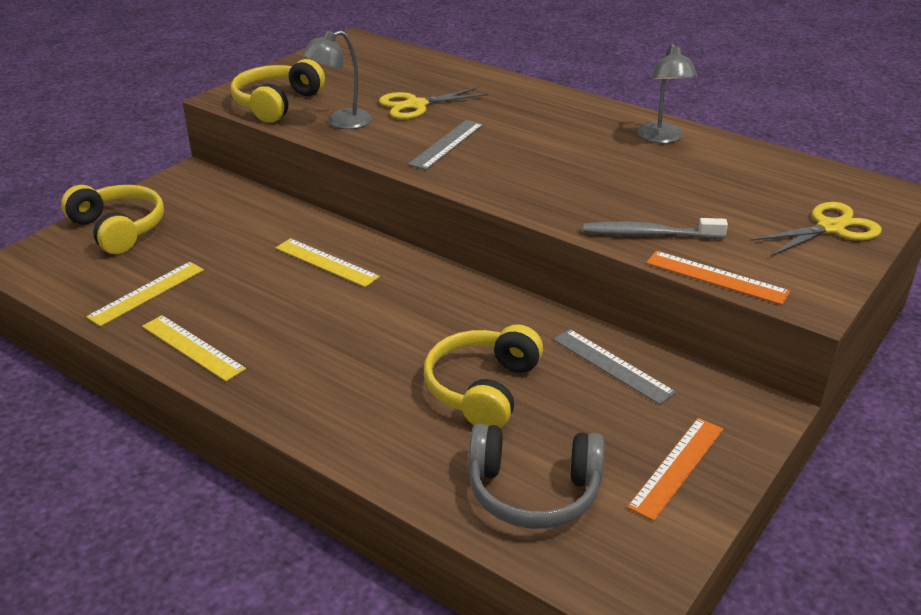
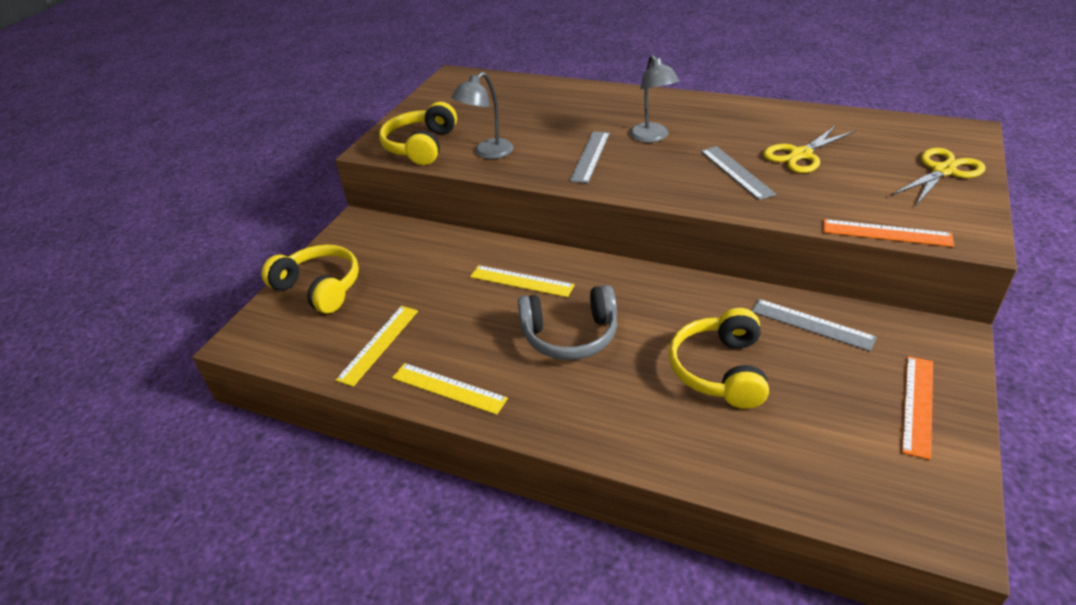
camera: 10 degrees left, 5 degrees up
yellow scissors [379,87,489,119] -> yellow scissors moved to [763,125,856,173]
grey headphones [468,423,604,529] -> grey headphones moved to [518,285,617,360]
grey toothbrush [583,218,728,239] -> none
grey lamp [637,43,698,143] -> grey lamp moved to [630,55,680,143]
none -> grey ruler [701,146,776,200]

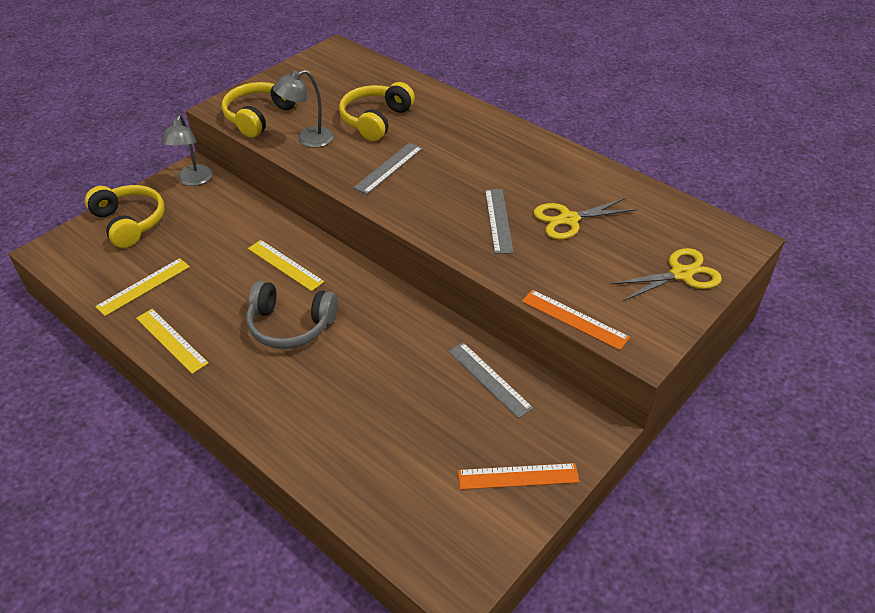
camera: 15 degrees right, 5 degrees up
grey lamp [630,55,680,143] -> grey lamp moved to [161,115,213,186]
yellow headphones [669,308,769,409] -> yellow headphones moved to [339,82,415,141]
orange ruler [902,356,933,460] -> orange ruler turned 45 degrees clockwise [458,463,579,490]

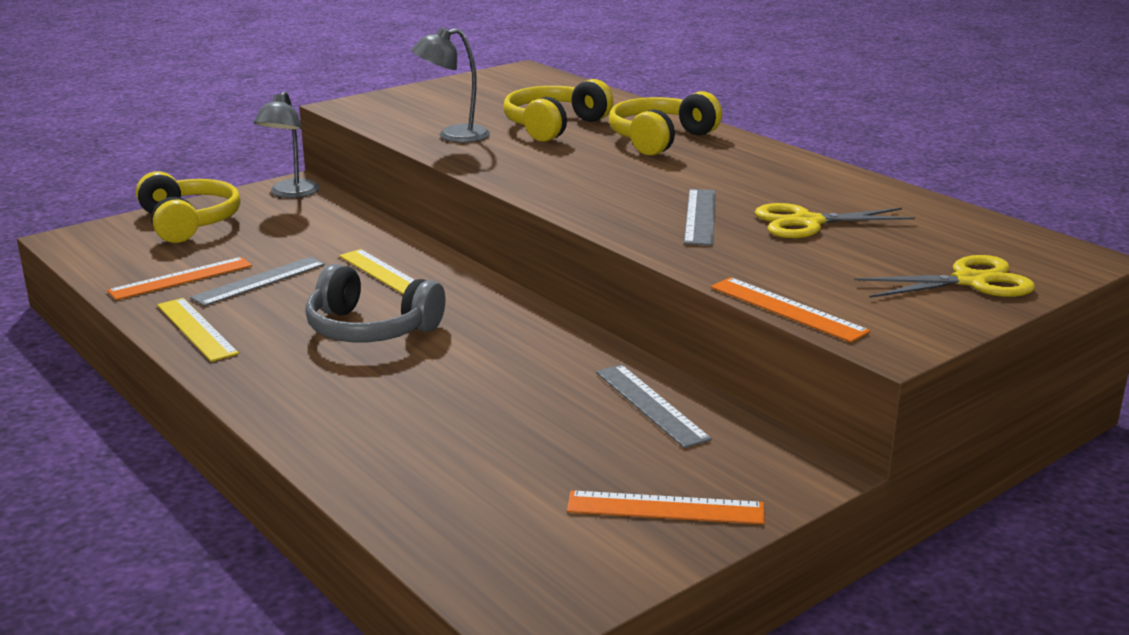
camera: 10 degrees right, 20 degrees down
yellow ruler [95,258,190,316] -> orange ruler [107,257,252,300]
yellow headphones [222,82,299,138] -> yellow headphones moved to [609,91,722,156]
grey ruler [353,143,423,194] -> grey ruler moved to [190,257,325,306]

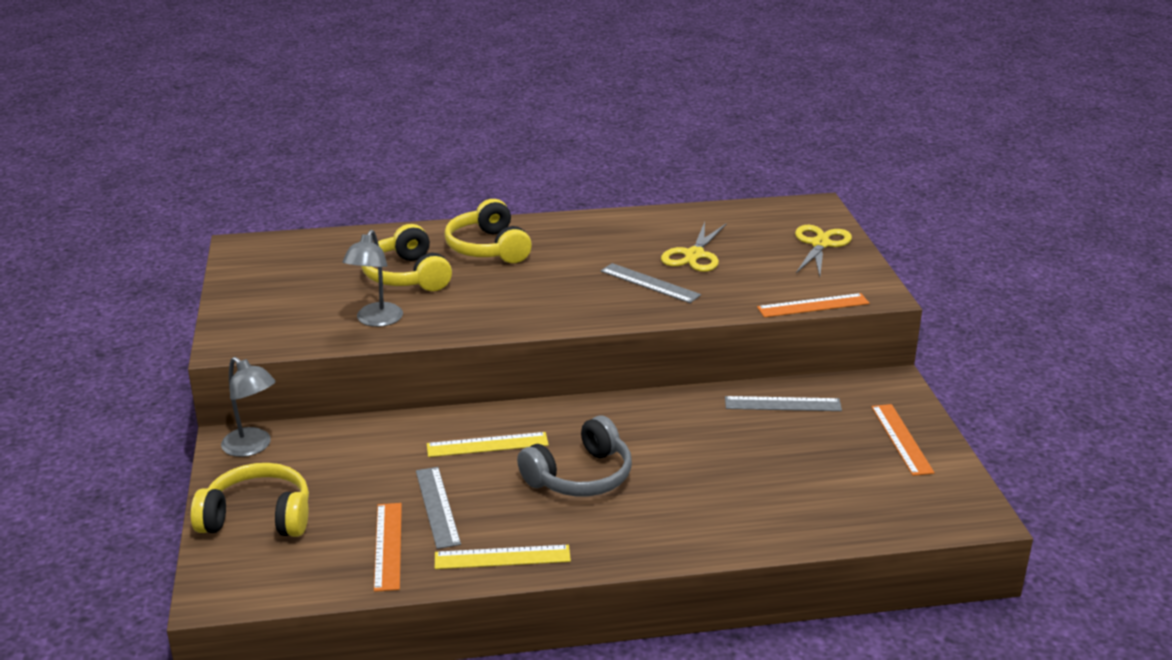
camera: 60 degrees left, 5 degrees up
orange ruler [567,490,765,524] -> orange ruler turned 45 degrees counterclockwise [871,404,935,476]

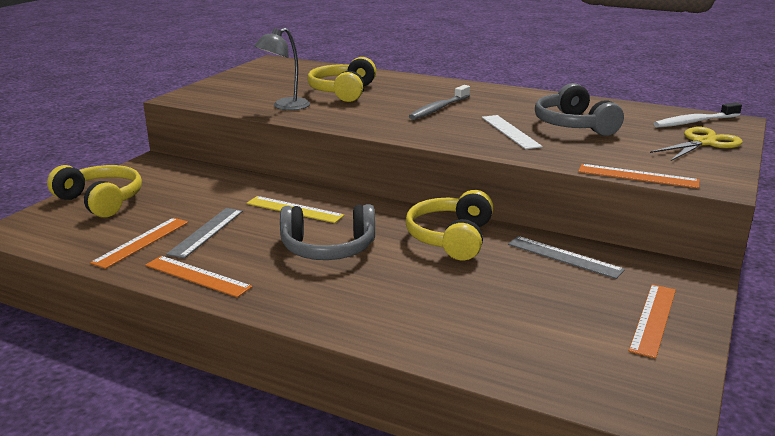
camera: 35 degrees right, 5 degrees down
grey lamp [221,357,276,457] -> none
yellow ruler [435,545,571,569] -> orange ruler [145,256,252,297]
yellow headphones [444,199,532,263] -> yellow headphones moved to [405,190,493,260]
grey ruler [601,263,701,303] -> white ruler [482,115,543,149]
yellow scissors [661,222,727,272] -> grey headphones [535,83,624,136]
none -> grey toothbrush [409,85,470,120]
none -> white toothbrush [653,102,742,128]

